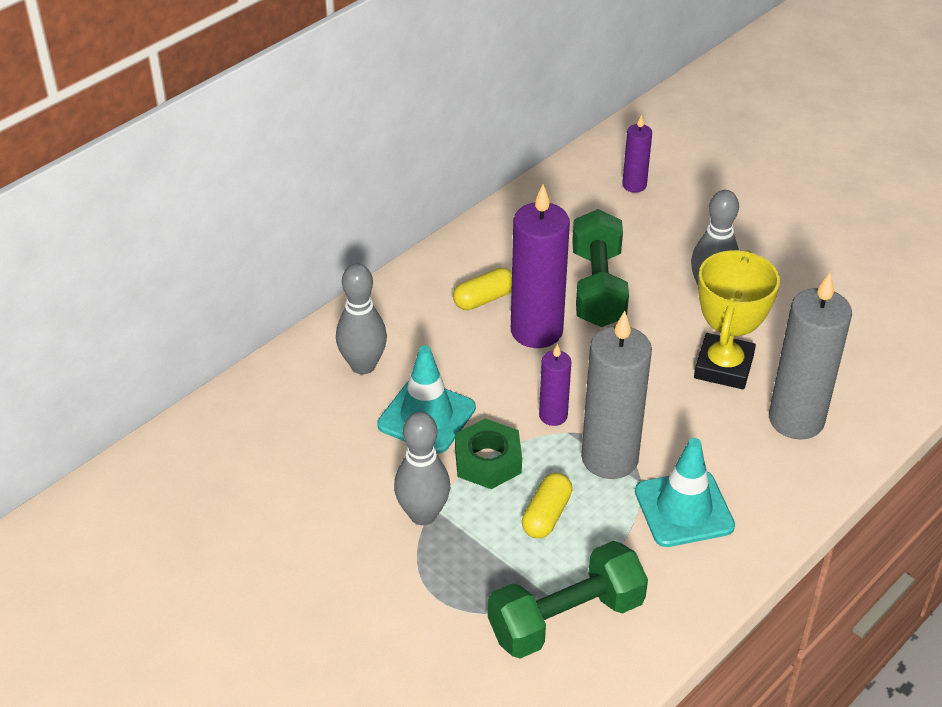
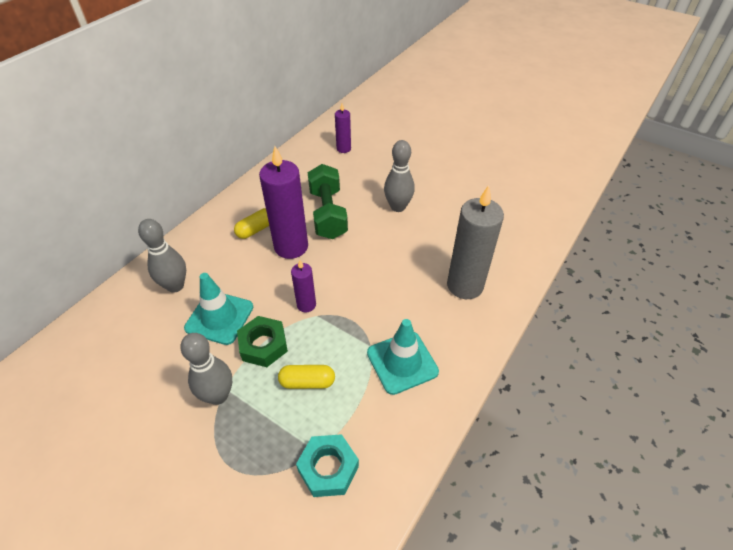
camera: 10 degrees left, 5 degrees up
green dumbbell [488,541,648,659] -> turquoise nut [296,434,359,497]
yellow capsule [522,473,572,538] -> yellow capsule turned 75 degrees clockwise [278,365,335,389]
grey candle [581,311,652,479] -> none
yellow trophy [694,250,780,389] -> none

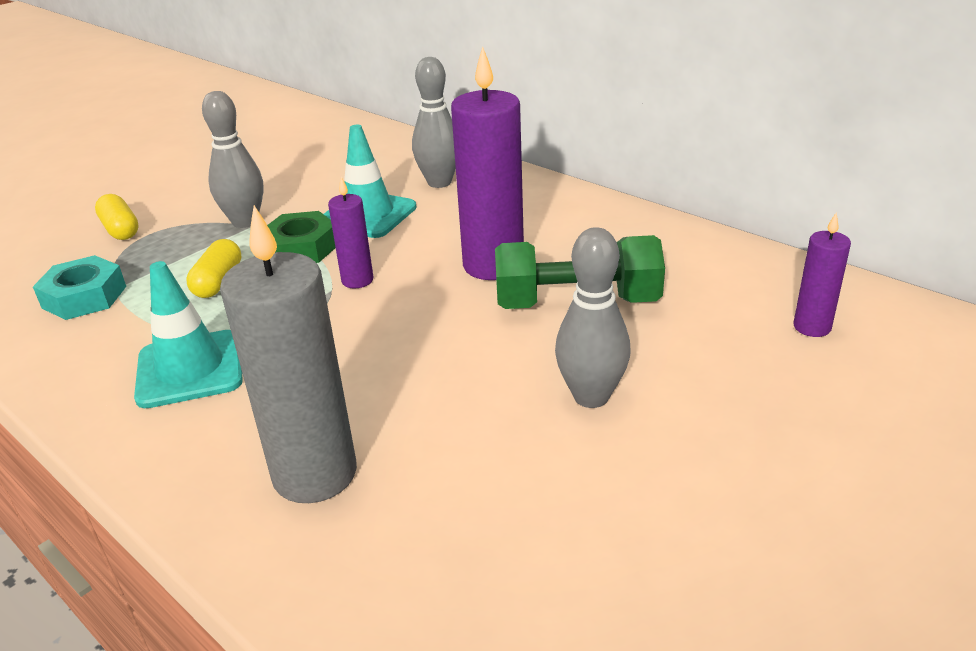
camera: 100 degrees right, 15 degrees down
yellow capsule [234,208,269,239] -> yellow capsule moved to [95,194,139,240]

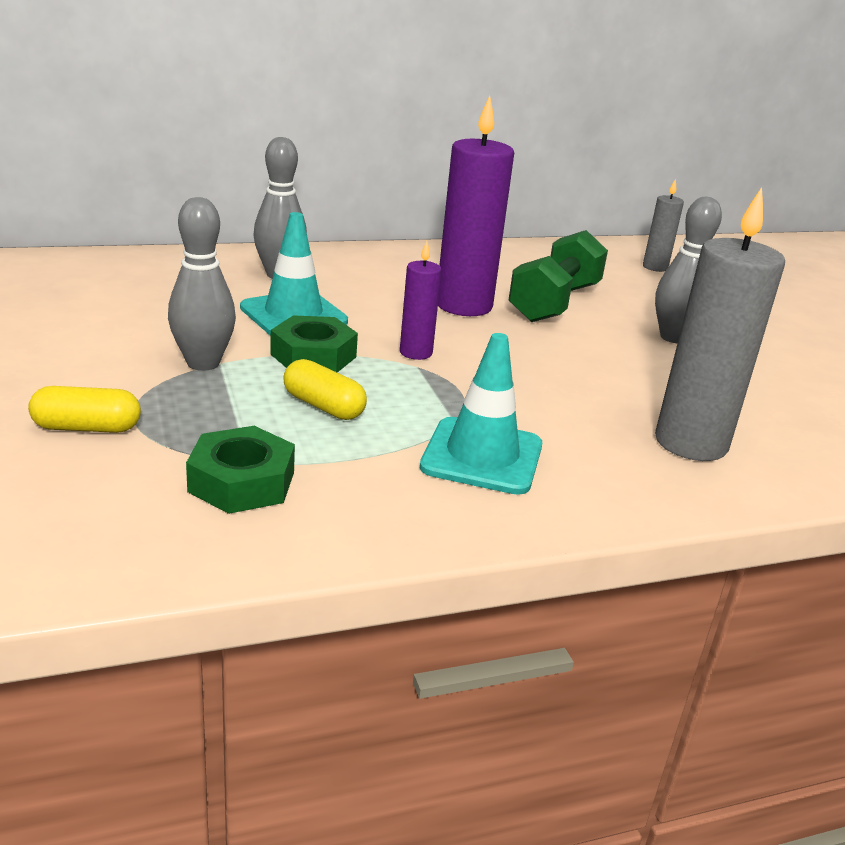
camera: 65 degrees left, 5 degrees down
turquoise nut [33,255,126,320] -> green nut [186,426,295,514]
purple candle [793,213,851,337] -> grey candle [643,179,684,272]

